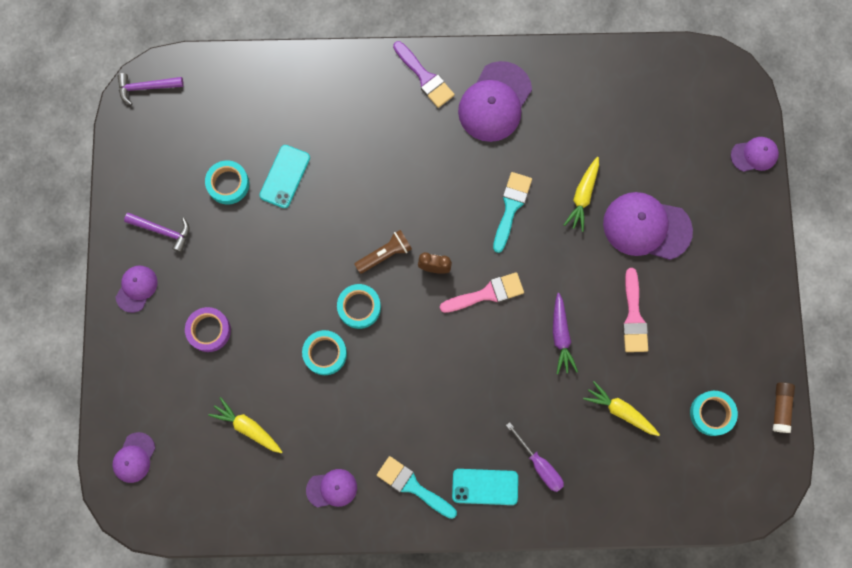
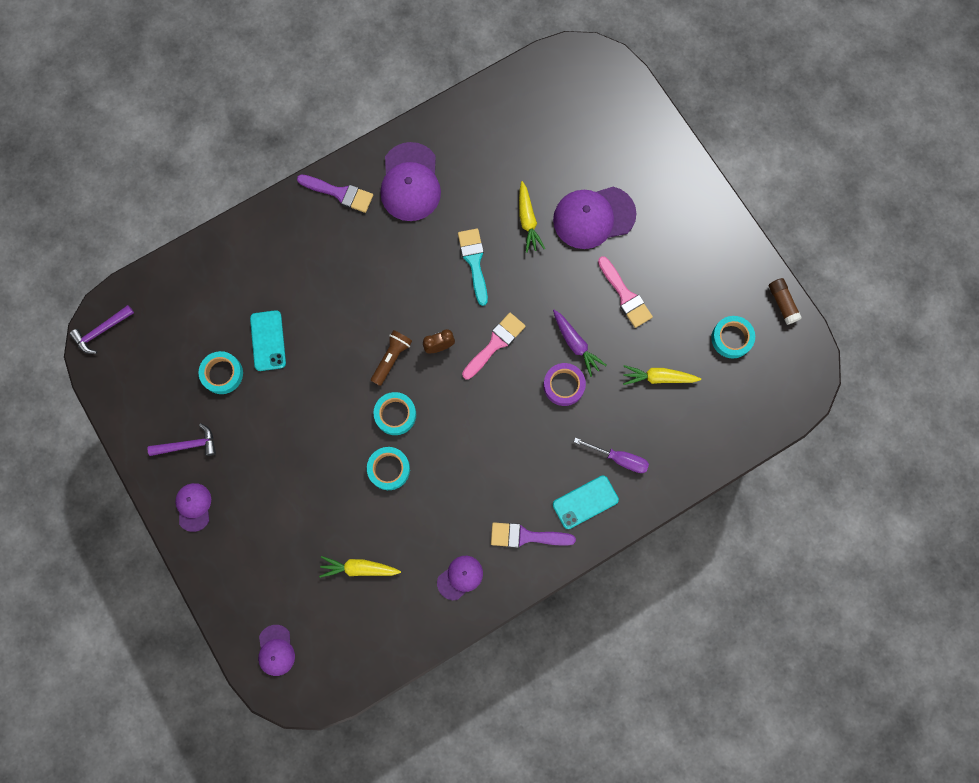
camera: 30 degrees left, 0 degrees up
purple tape [185,307,231,352] -> purple tape moved to [543,363,586,406]
turquoise brush [377,456,457,519] -> purple brush [491,522,576,548]
purple cap [731,137,779,172] -> none

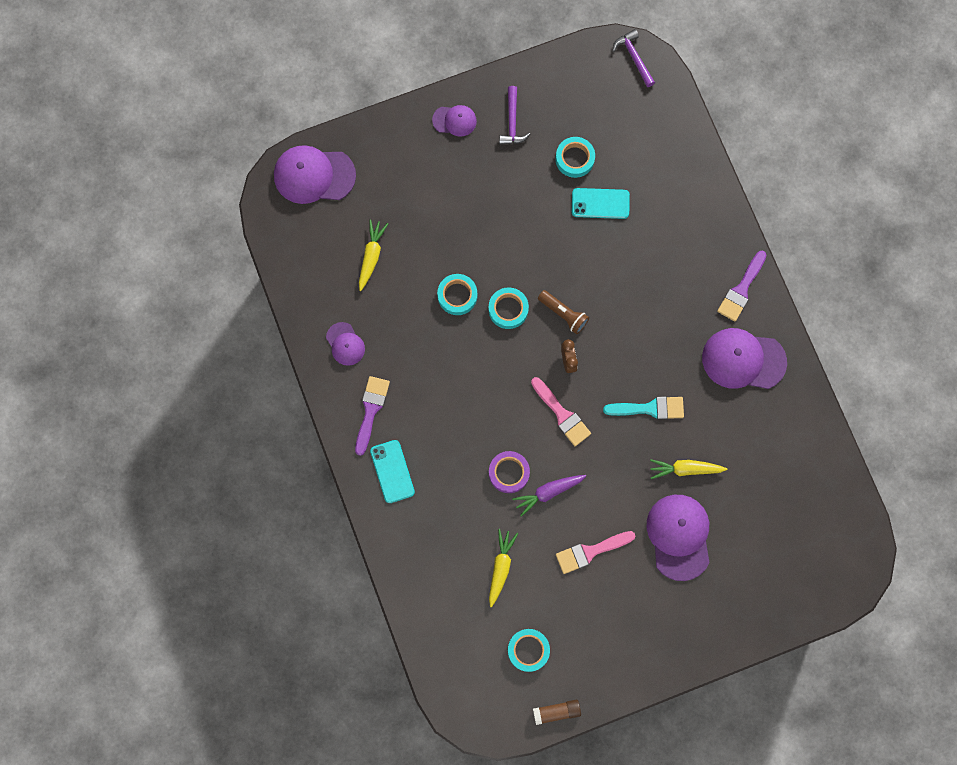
camera: 100 degrees right, 0 degrees up
purple cap [258,625,295,676] -> purple cap [274,145,356,204], size x1.84
purple screwdriver [574,438,649,473] -> none

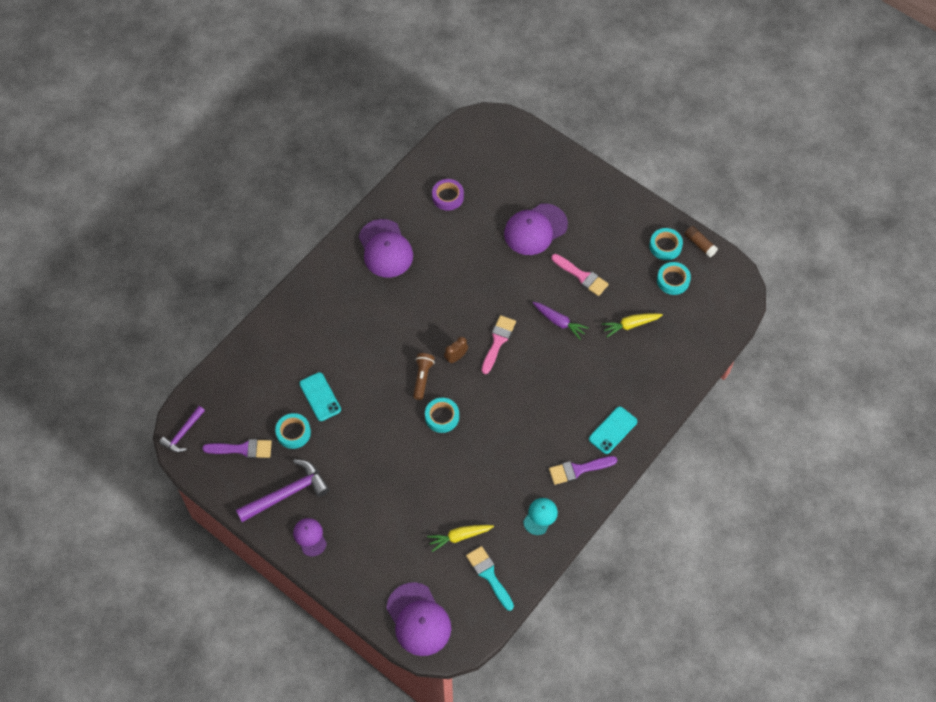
camera: 120 degrees left, 15 degrees down
purple cap [326,322,365,366] -> turquoise cap [523,498,558,535]
turquoise tape [437,274,477,315] -> turquoise tape moved to [650,228,683,260]
purple tape [489,451,530,493] -> purple tape moved to [432,179,464,211]
purple hammer [499,86,530,145] -> purple hammer [236,459,330,522], size x1.67
turquoise brush [603,397,684,419] -> turquoise brush moved to [466,546,514,611]
yellow carrot [650,459,727,479] -> none
purple brush [717,251,766,322] -> purple brush moved to [202,439,272,458]

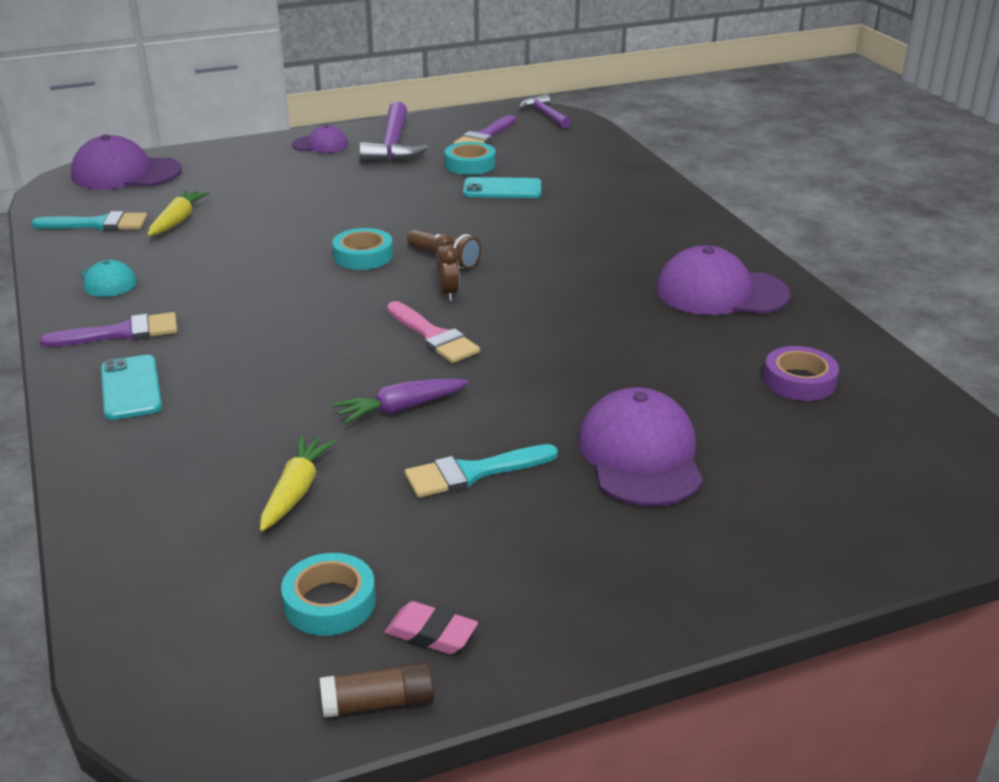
camera: 120 degrees right, 30 degrees down
purple brush [549,456,617,485] -> purple brush turned 60 degrees clockwise [40,312,178,347]
pink brush [551,254,609,296] -> turquoise brush [405,444,558,498]
turquoise tape [650,228,683,260] -> pink eraser [385,601,478,654]

